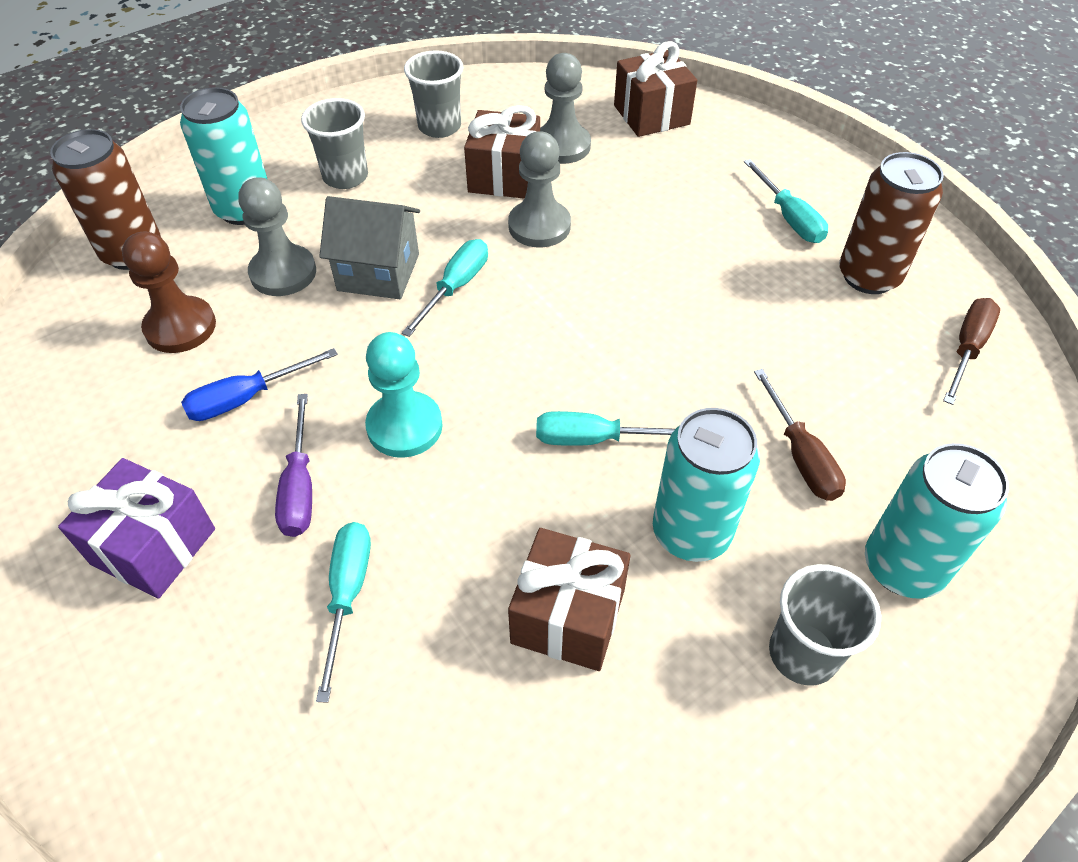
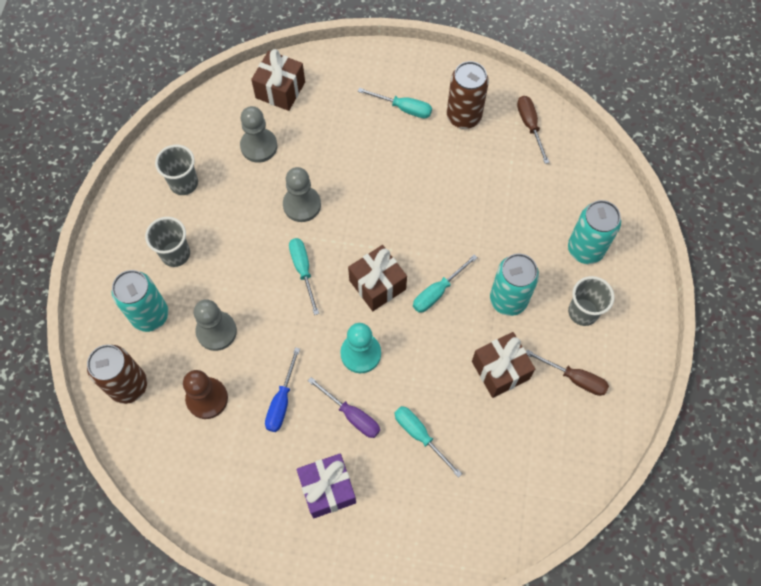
camera: 45 degrees left, 15 degrees up
grey house [319,196,420,299] -> none
brown gift [464,105,540,198] -> brown gift moved to [348,245,407,311]
brown screwdriver [754,369,846,501] -> brown screwdriver moved to [526,350,609,396]

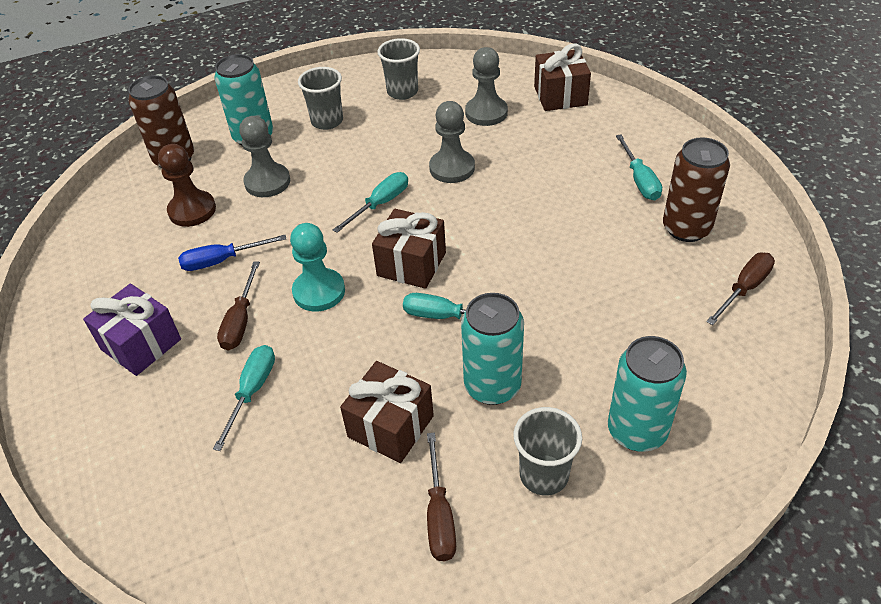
camera: 60 degrees right, 20 degrees down
purple screwdriver [308,377,380,438] -> brown screwdriver [217,261,260,350]

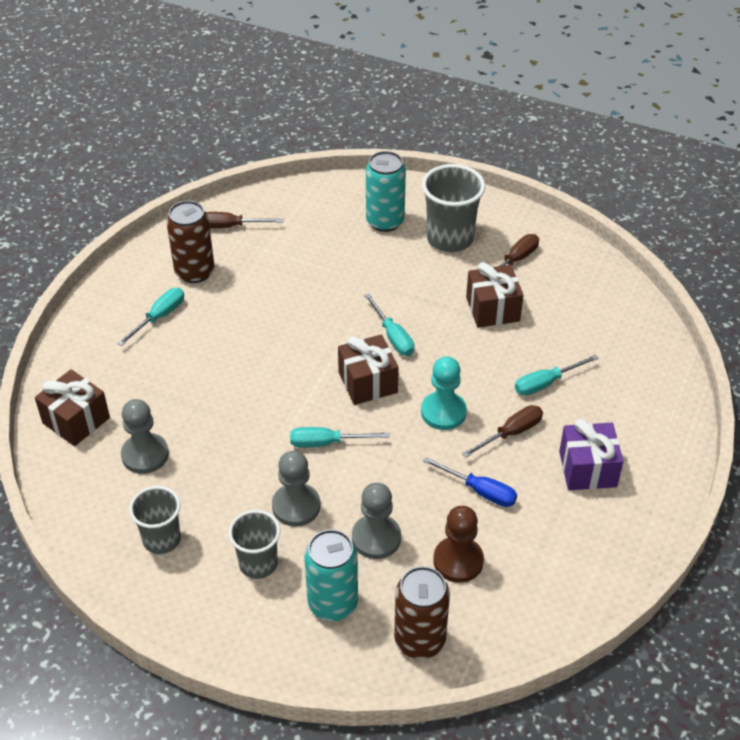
camera: 135 degrees left, 0 degrees up
grey pawn [429,101,475,183] -> grey pawn moved to [272,451,320,526]
turquoise can [461,293,524,405] -> none
grey cup [513,407,582,496] -> grey cup [422,164,486,252], size x1.53

